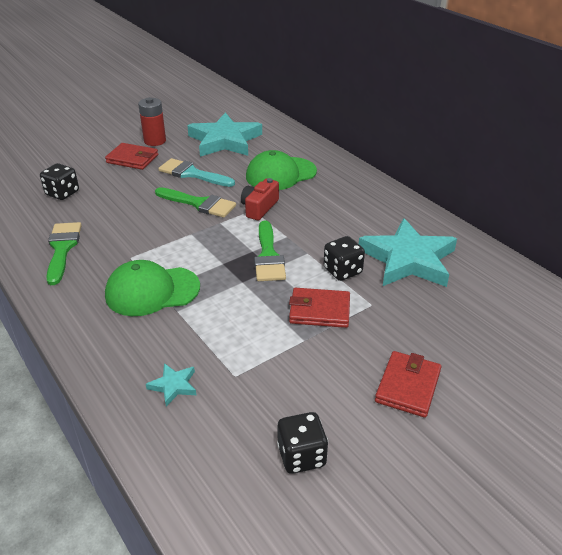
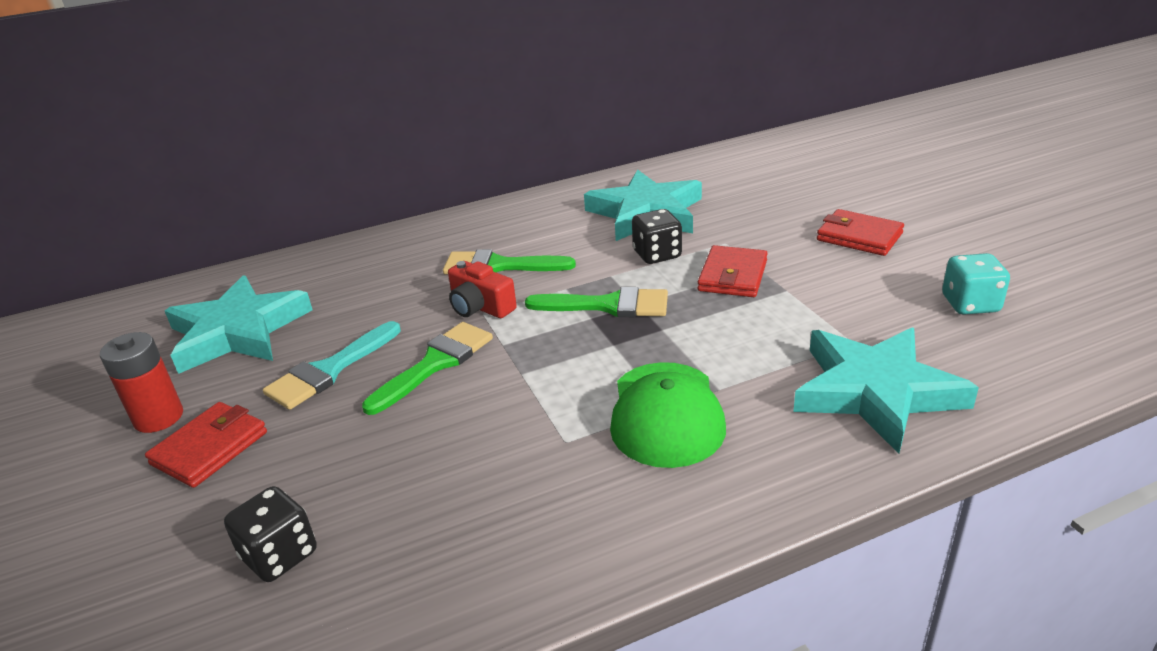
camera: 75 degrees left, 5 degrees down
green brush [46,222,82,285] -> green brush moved to [443,249,576,275]
turquoise star [146,363,196,407] -> turquoise star [793,327,979,454], size x2.41
green cap [246,150,317,190] -> none
black dice [277,412,328,474] -> turquoise dice [942,253,1010,315]

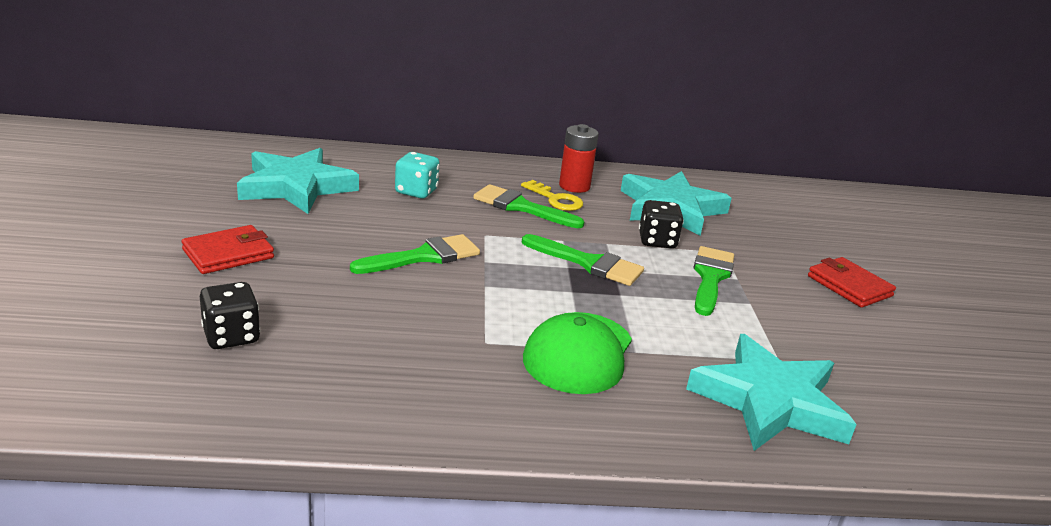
camera: 15 degrees right, 5 degrees down
red battery [100,332,183,433] -> red battery moved to [559,124,599,193]
turquoise brush [263,321,401,410] -> none
red camera [448,261,517,318] -> none
red wallet [697,245,768,297] -> green brush [694,246,734,316]
turquoise dice [942,253,1010,315] -> turquoise dice moved to [395,152,440,198]
none -> yellow key [521,180,583,211]

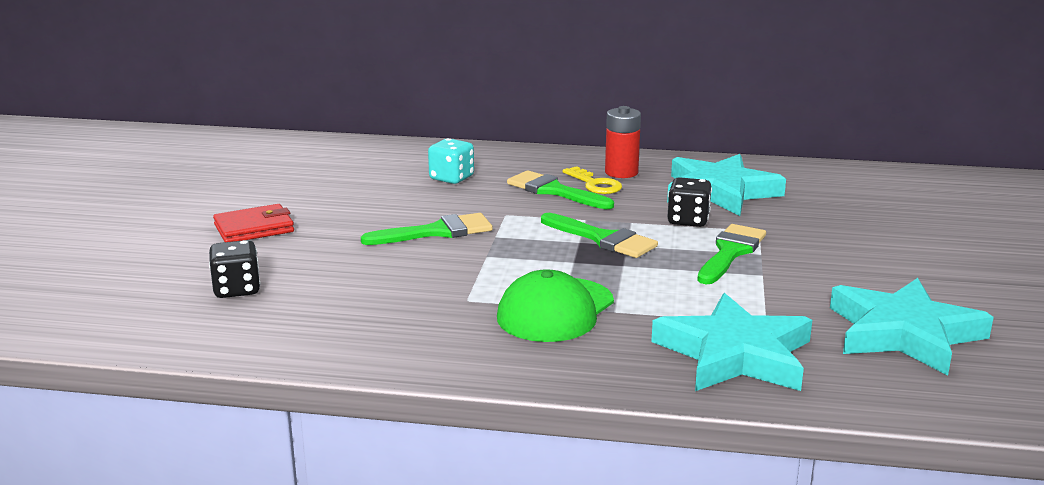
camera: 15 degrees right, 5 degrees down
turquoise star [237,148,359,214] -> turquoise star moved to [830,278,994,375]
red wallet [808,257,896,308] -> none

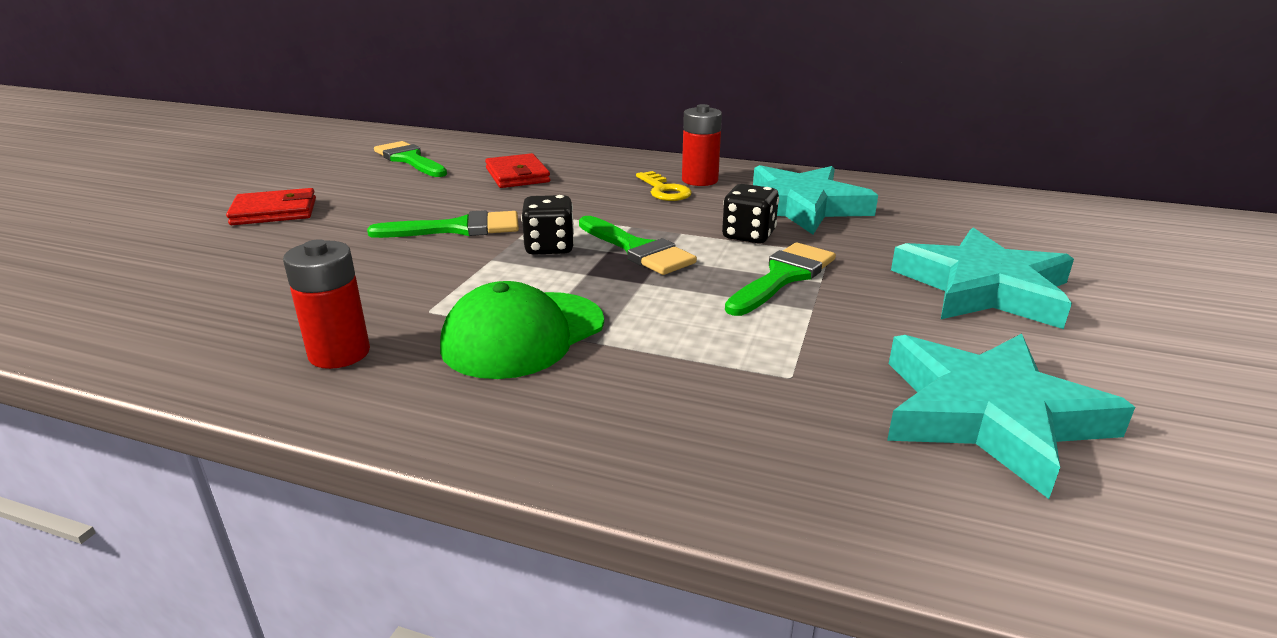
camera: 10 degrees right, 5 degrees up
black dice [209,240,260,298] -> black dice moved to [521,195,574,255]
turquoise dice [428,138,474,184] -> red wallet [485,153,550,188]
green brush [507,170,614,209] -> green brush moved to [374,141,447,177]
turquoise star [651,293,812,391] -> turquoise star moved to [891,228,1074,329]
none -> red battery [283,239,370,369]

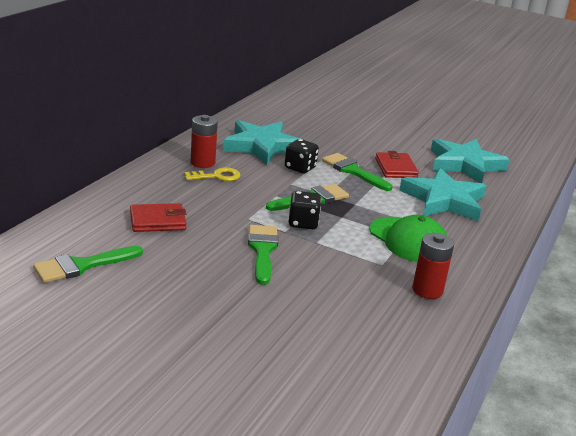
camera: 85 degrees left, 0 degrees up
red wallet [226,188,316,225] -> red wallet moved to [375,151,419,178]
turquoise star [891,228,1074,329] -> turquoise star moved to [399,168,487,221]

